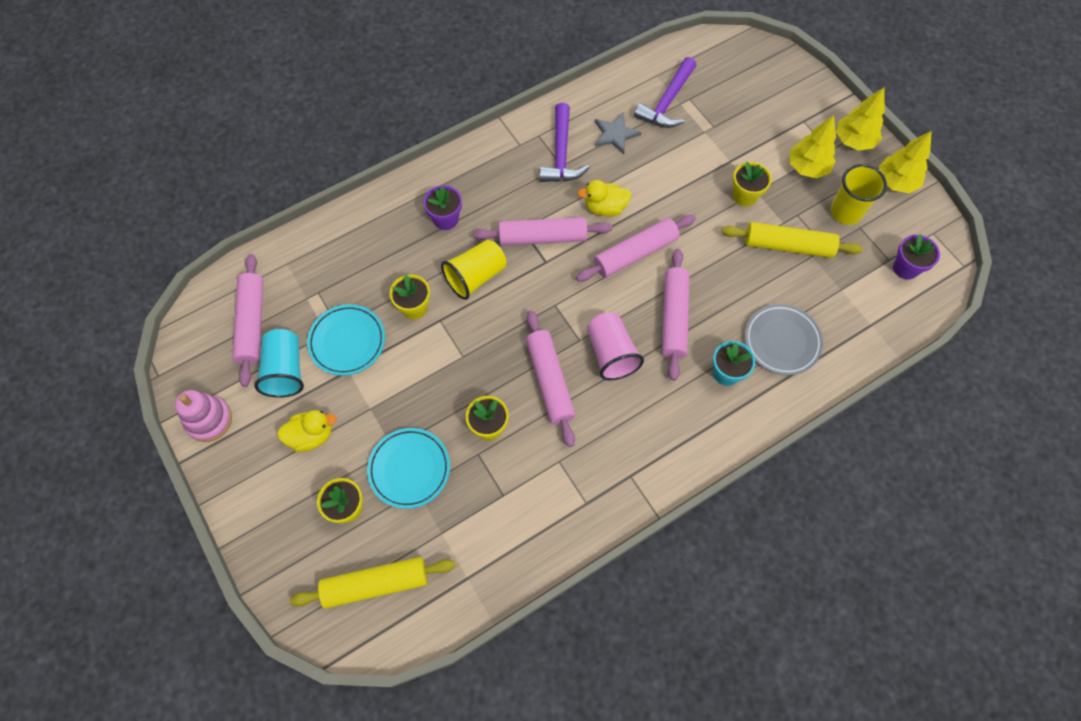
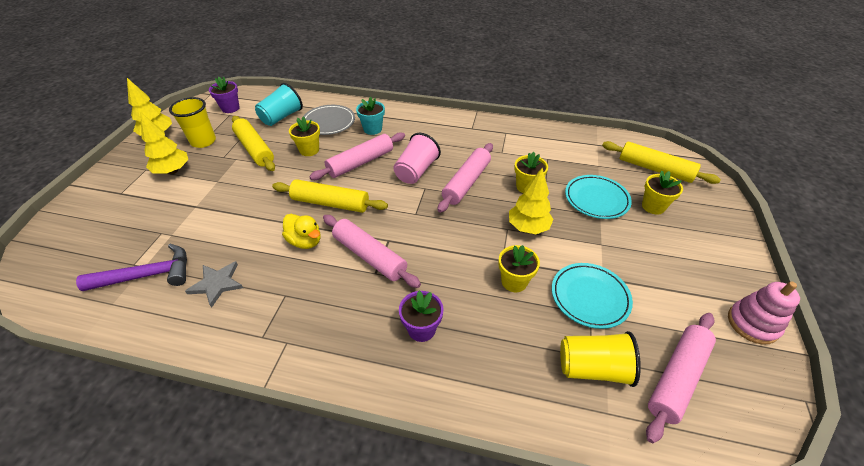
camera: 135 degrees left, 20 degrees down
turquoise cup [254,329,304,398] -> turquoise cup moved to [255,83,303,126]
yellow duck [277,410,337,452] -> none
yellow cup [441,240,506,300] -> yellow cup moved to [560,331,641,387]
purple hammer [539,103,590,182] -> none
pink rolling pin [576,215,696,282] -> yellow rolling pin [272,179,388,213]
yellow flower pot [733,162,772,207] -> yellow flower pot moved to [289,116,320,156]
yellow tree [836,87,885,151] -> yellow tree moved to [509,168,553,234]

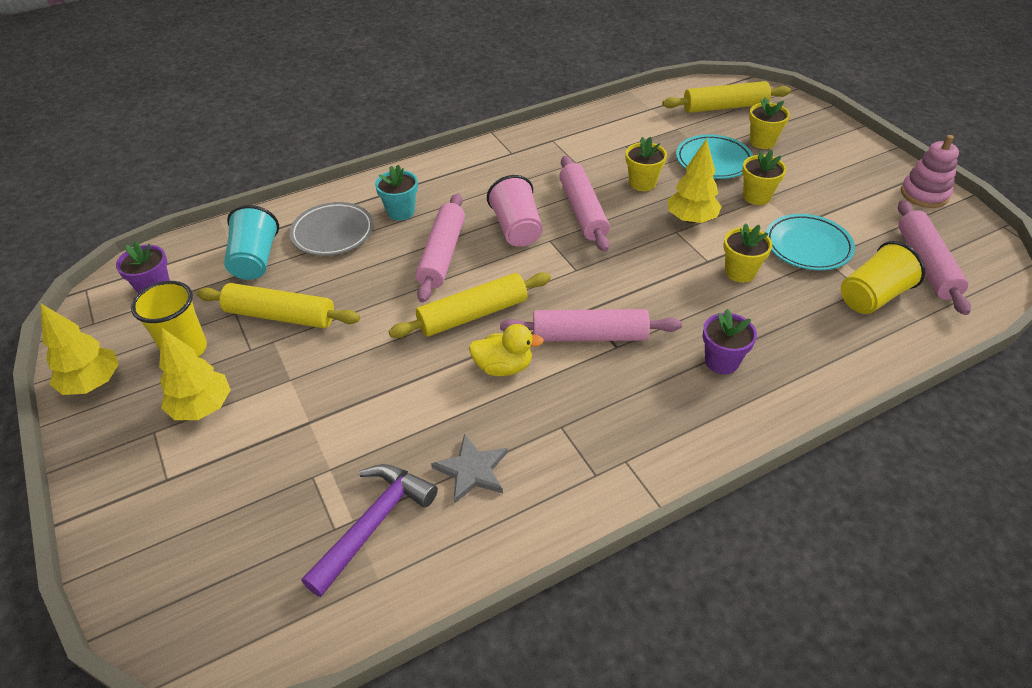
camera: 40 degrees left, 0 degrees up
yellow flower pot [289,116,320,156] -> yellow flower pot moved to [742,150,786,205]

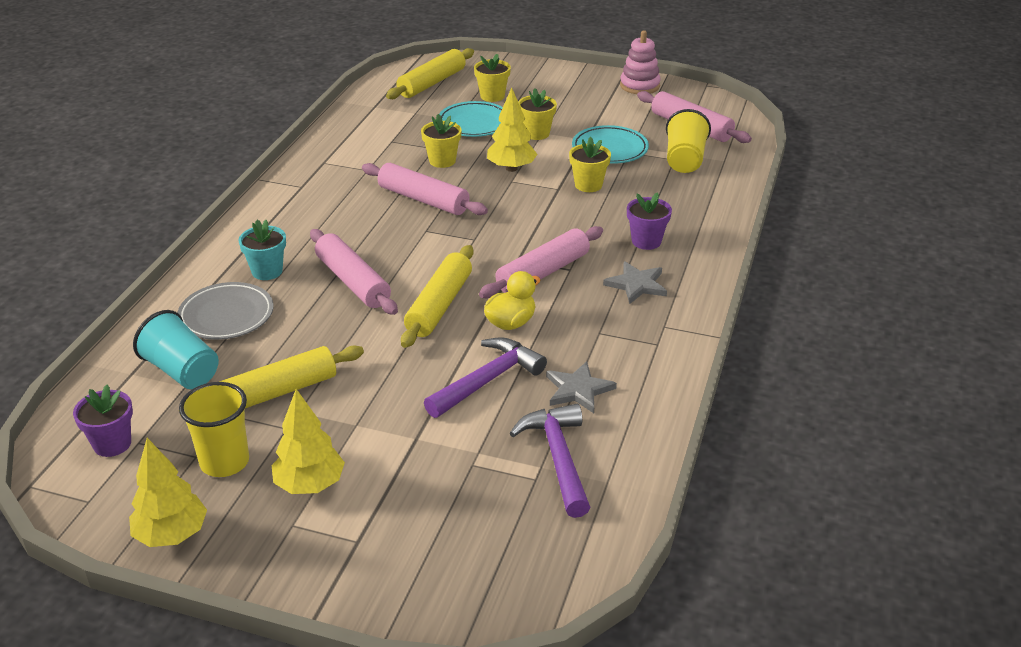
camera: 45 degrees left, 10 degrees down
pink cup [487,175,543,247] -> none
none -> purple hammer [424,338,547,418]
none -> grey star [603,261,667,304]

